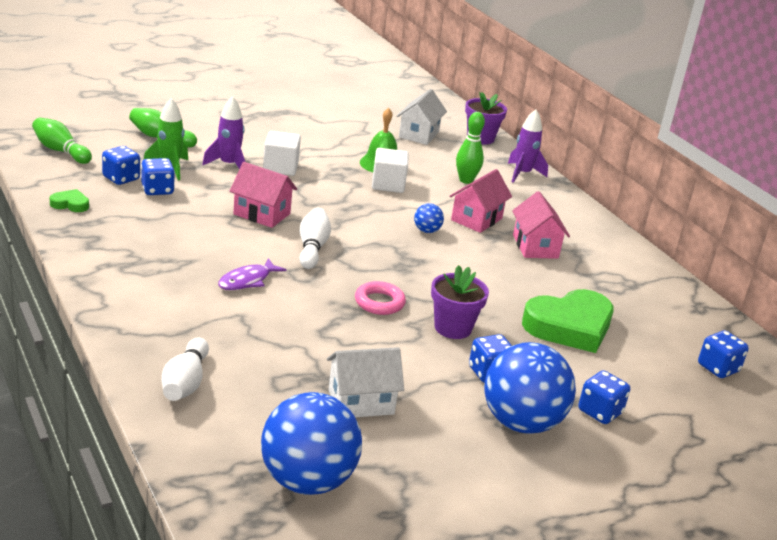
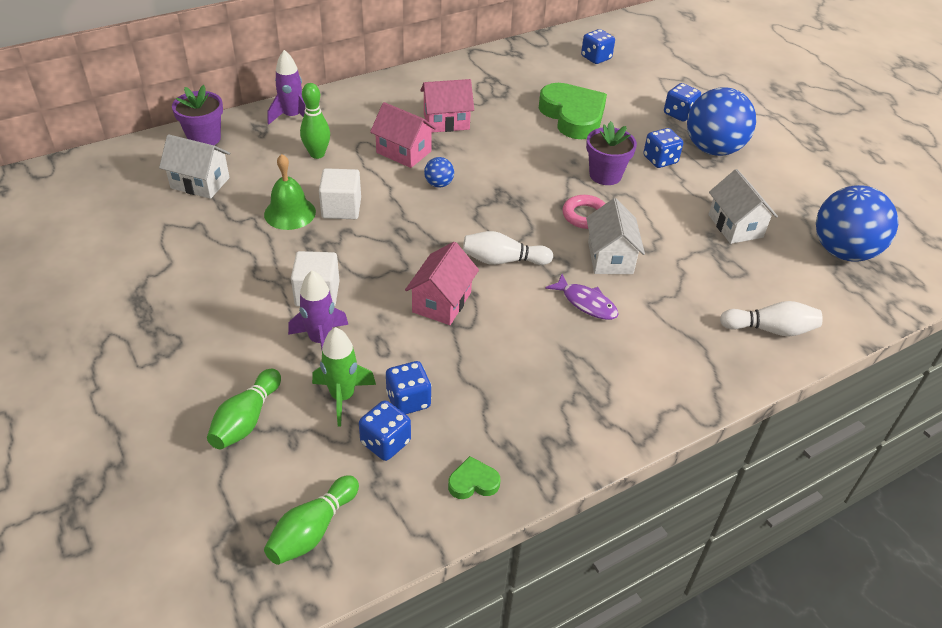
camera: 90 degrees left, 15 degrees up
green heart [50,189,89,212] -> green heart turned 75 degrees clockwise [448,456,500,499]
none -> white house [586,198,645,274]

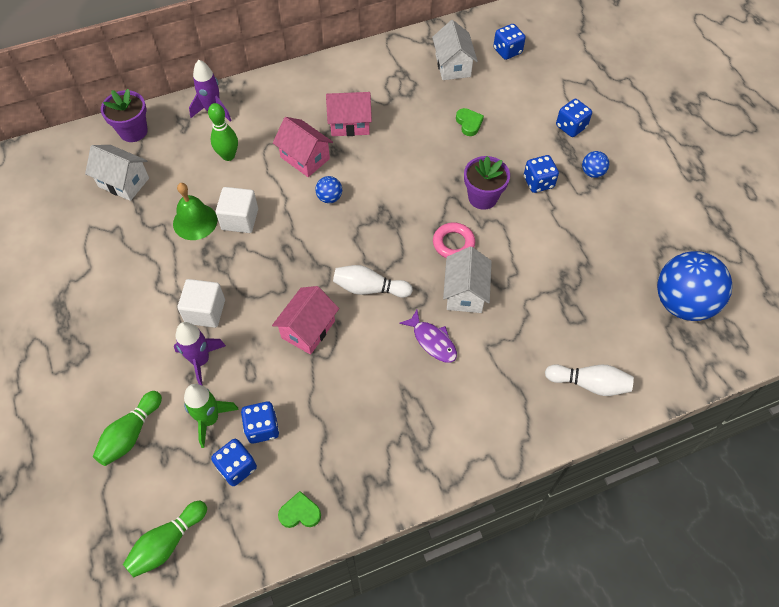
camera: 10 degrees right, 15 degrees up
green heart [539,83,607,139] -> green heart [456,108,484,136], size x0.44
blue ball [687,87,756,156] -> blue ball [582,151,609,178], size x0.43
white house [708,169,778,244] -> white house moved to [432,20,478,80]

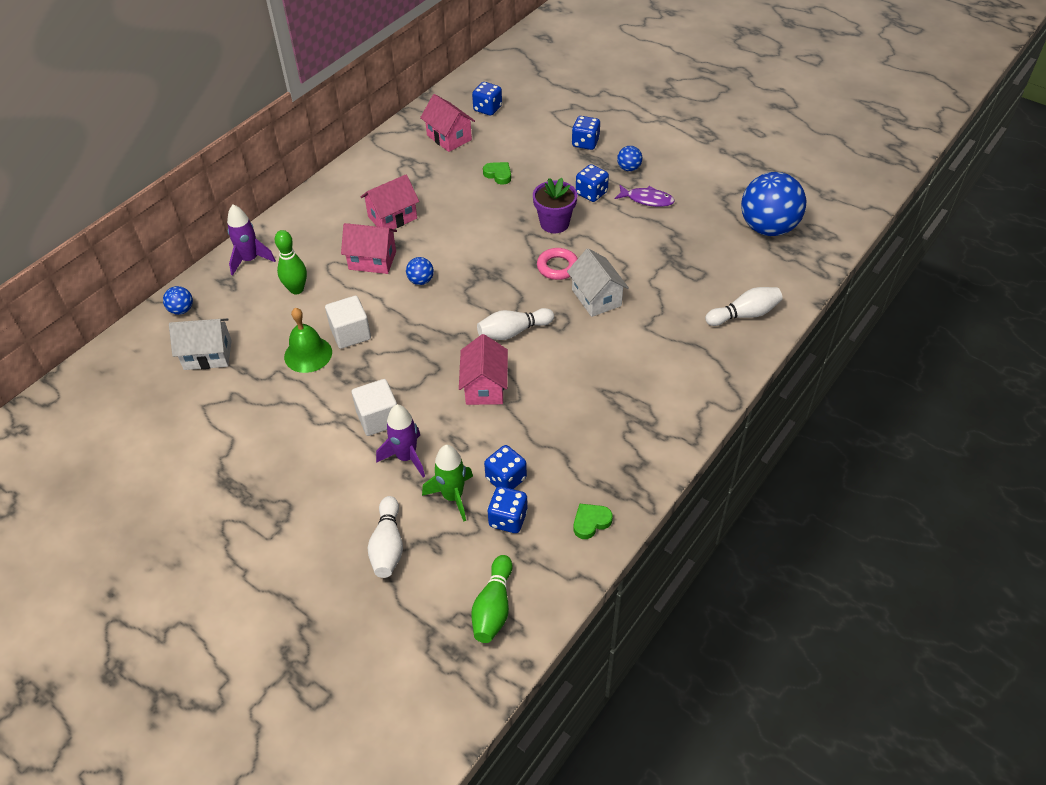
camera: 30 degrees left, 10 degrees down
green bowling pin [93,391,162,466] -> white bowling pin [367,496,403,578]
purple flower pot [101,89,148,142] -> blue ball [163,286,193,315]
purple fish [399,310,457,363] -> purple fish moved to [615,185,675,207]
white house [432,20,478,80] -> pink house [420,94,475,152]

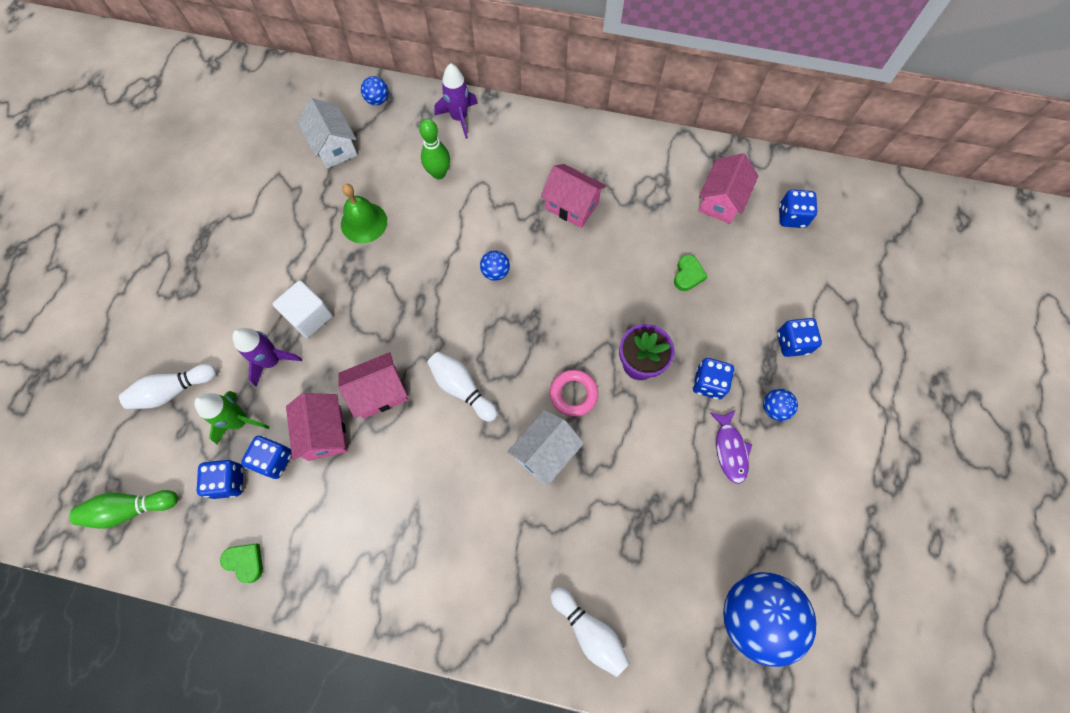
camera: 65 degrees right, 20 degrees up
white cube [325,296,371,349] -> none
pink house [341,223,397,274] -> pink house moved to [286,393,347,461]

